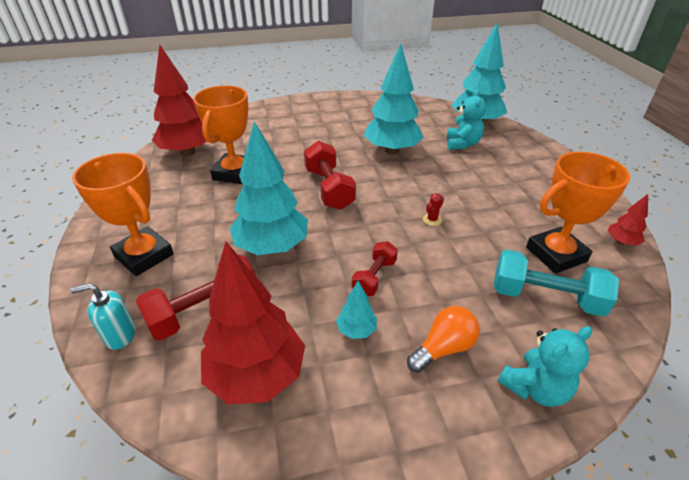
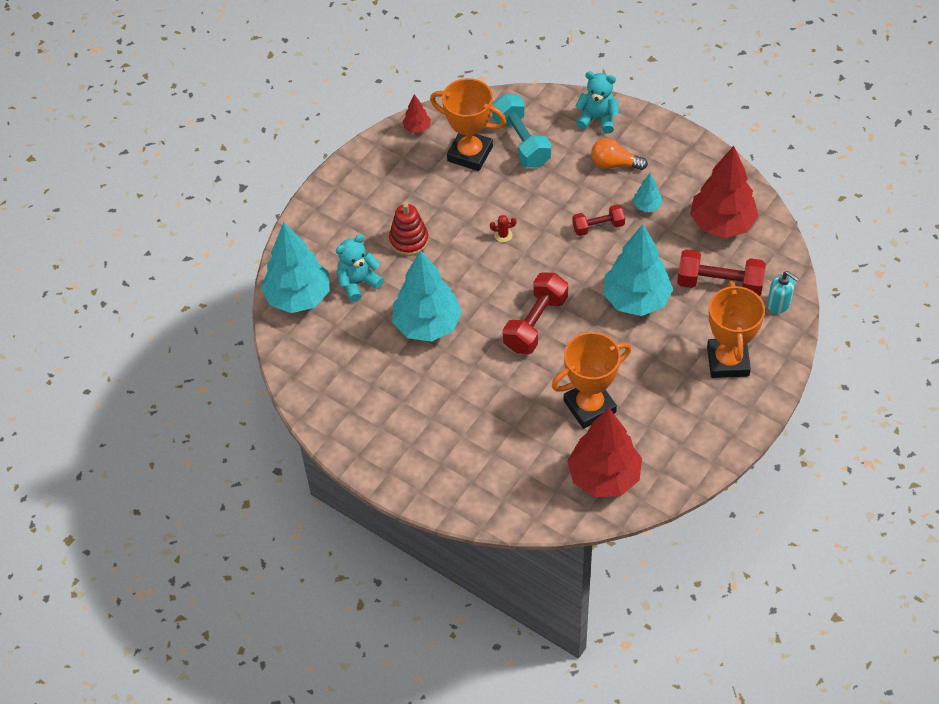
camera: 130 degrees left, 15 degrees up
none -> red stacking toy [389,203,429,256]

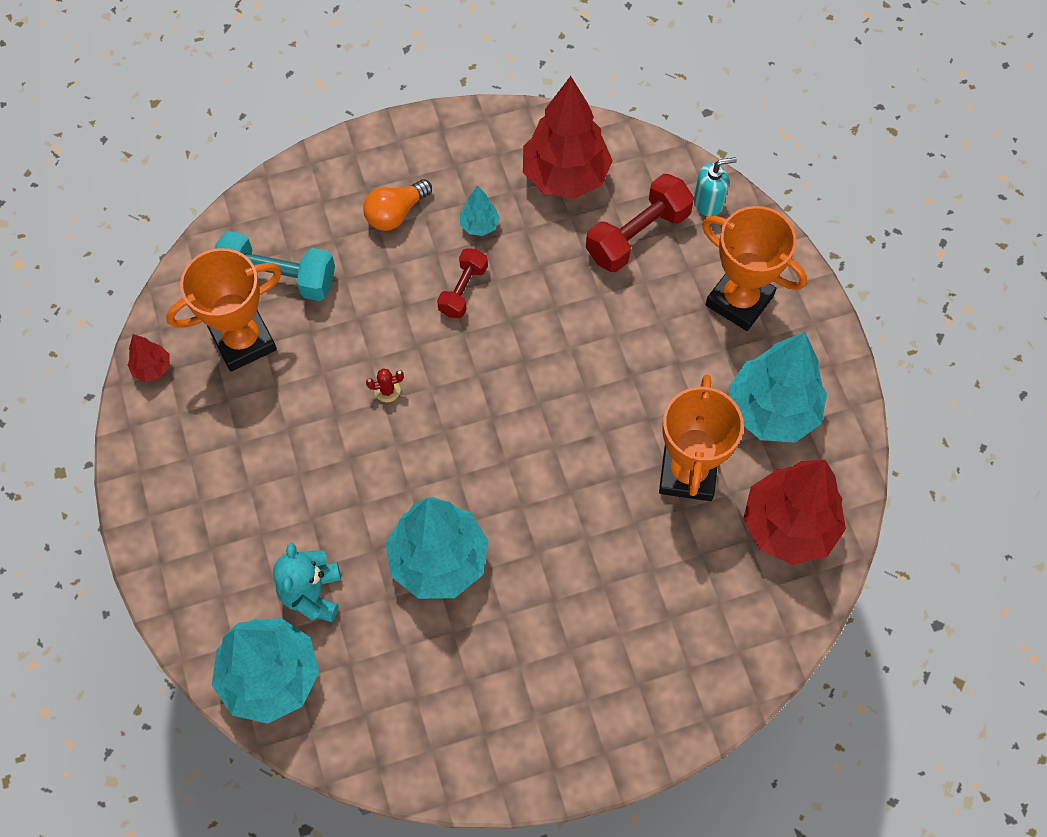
camera: 55 degrees left, 10 degrees up
red stacking toy [389,203,429,256] -> none
red cactus [490,215,516,242] -> red cactus turned 45 degrees clockwise [366,368,404,402]
red dumbbell [503,272,568,354] -> none
turquoise teddy bear [575,72,619,134] -> none
turquoise tree [603,224,673,316] -> turquoise tree moved to [729,332,827,443]

